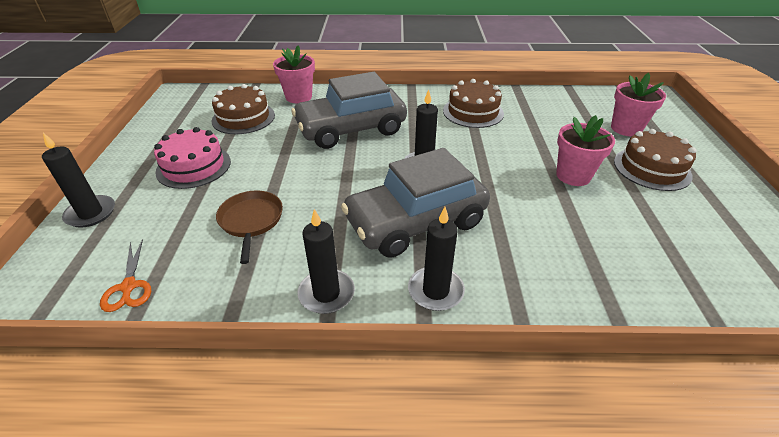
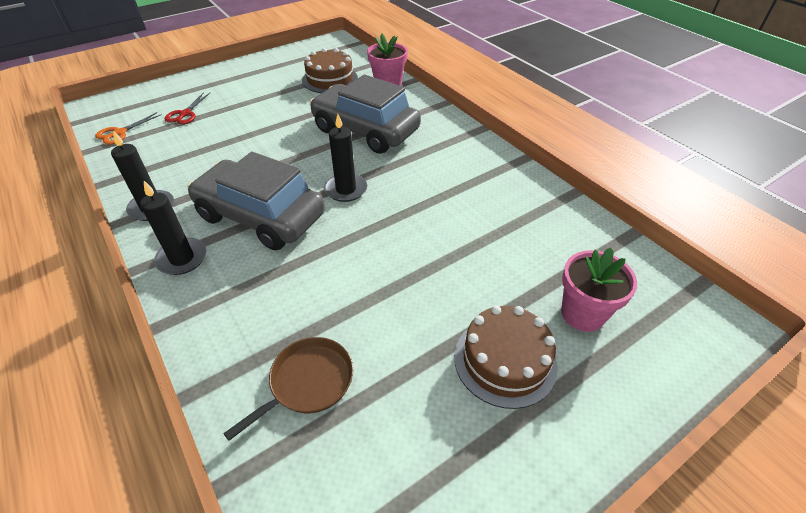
camera: 55 degrees right, 5 degrees up
black candle [42,133,115,228] -> none
pink cake [154,127,231,189] -> none
brown pan [216,190,283,264] -> brown pan moved to [223,337,353,441]
brown cake [443,79,504,128] -> none
pink flower pot [556,115,615,186] -> none
none -> red scissors [164,92,210,125]

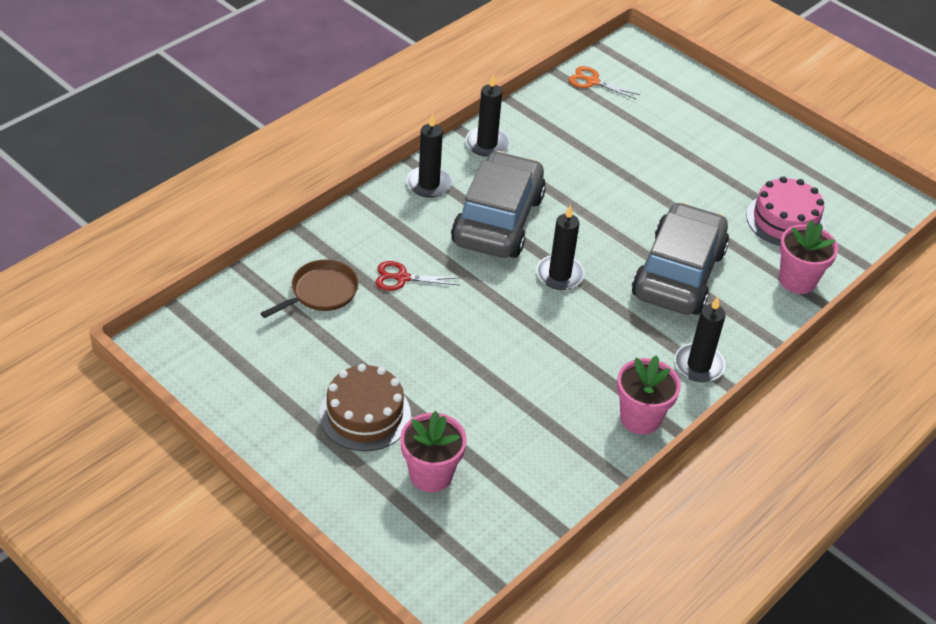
camera: 75 degrees right, 0 degrees up
red scissors [164,92,210,125] -> red scissors moved to [375,261,460,291]
brown pan [223,337,353,441] -> brown pan turned 75 degrees counterclockwise [261,259,359,318]
brown cake [302,48,358,93] -> pink cake [746,176,825,246]
none -> pink flower pot [617,355,681,435]
none -> black candle [675,297,726,382]

